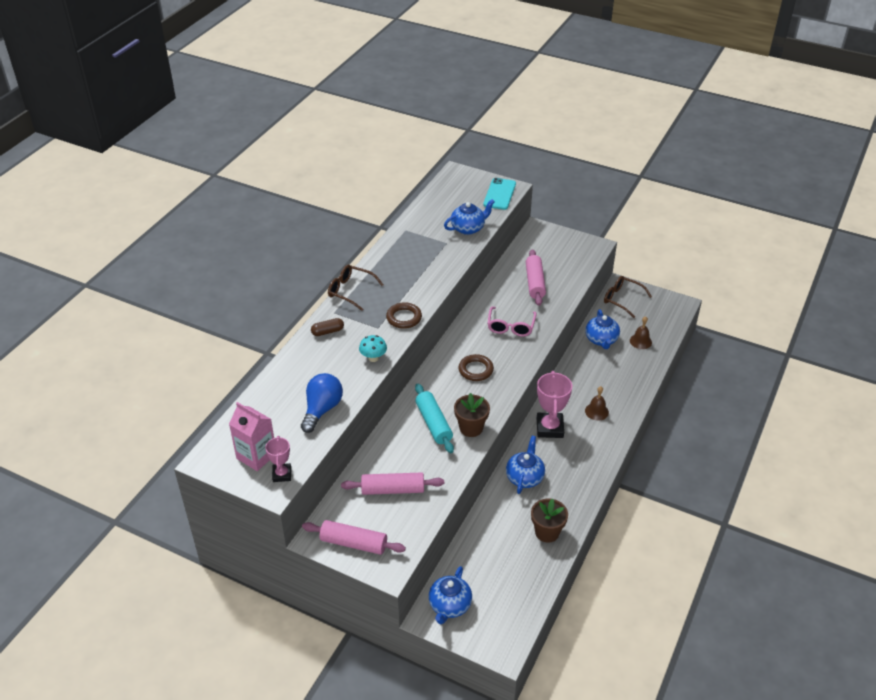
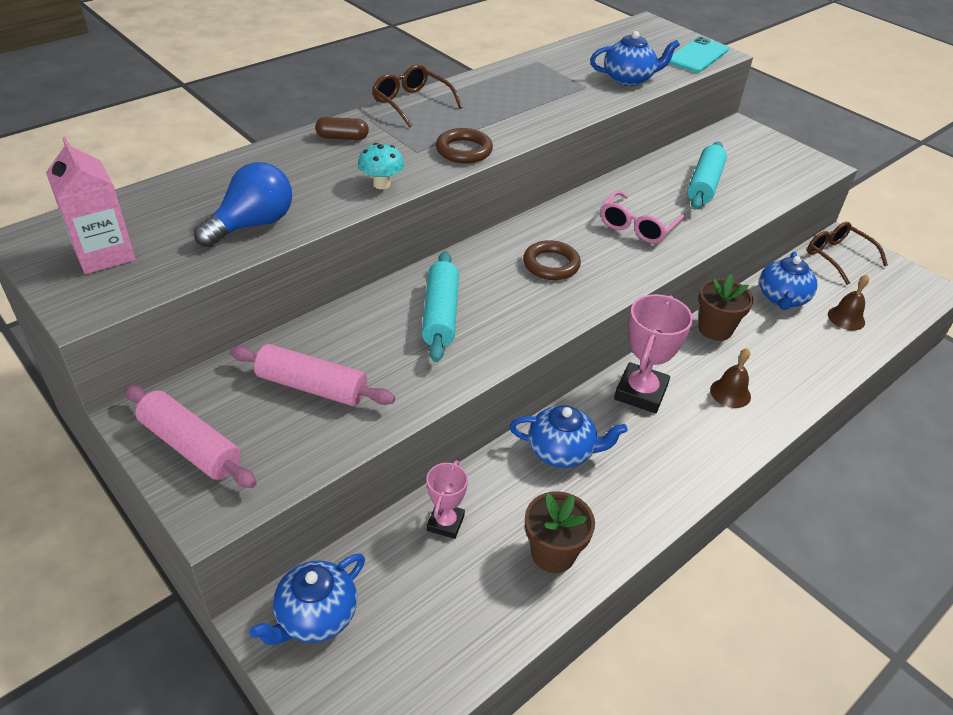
camera: 20 degrees right, 0 degrees up
pink trophy [265,436,291,482] -> pink trophy moved to [427,461,468,539]
brown flower pot [454,393,490,437] -> brown flower pot moved to [698,274,754,341]
blue teapot [506,436,545,494] -> blue teapot turned 60 degrees clockwise [509,405,627,468]
pink rolling pin [526,249,546,306] -> turquoise rolling pin [687,142,727,209]

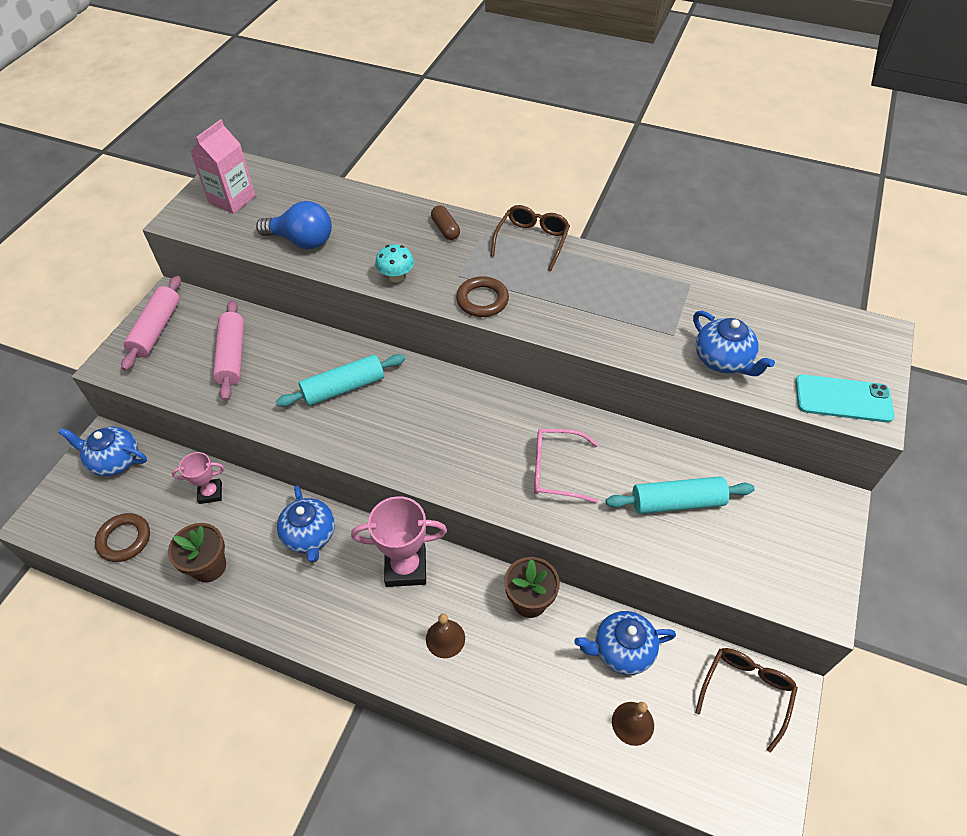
camera: 65 degrees right, 10 degrees up
brown ring [523,240,581,280] -> brown ring moved to [95,513,150,562]

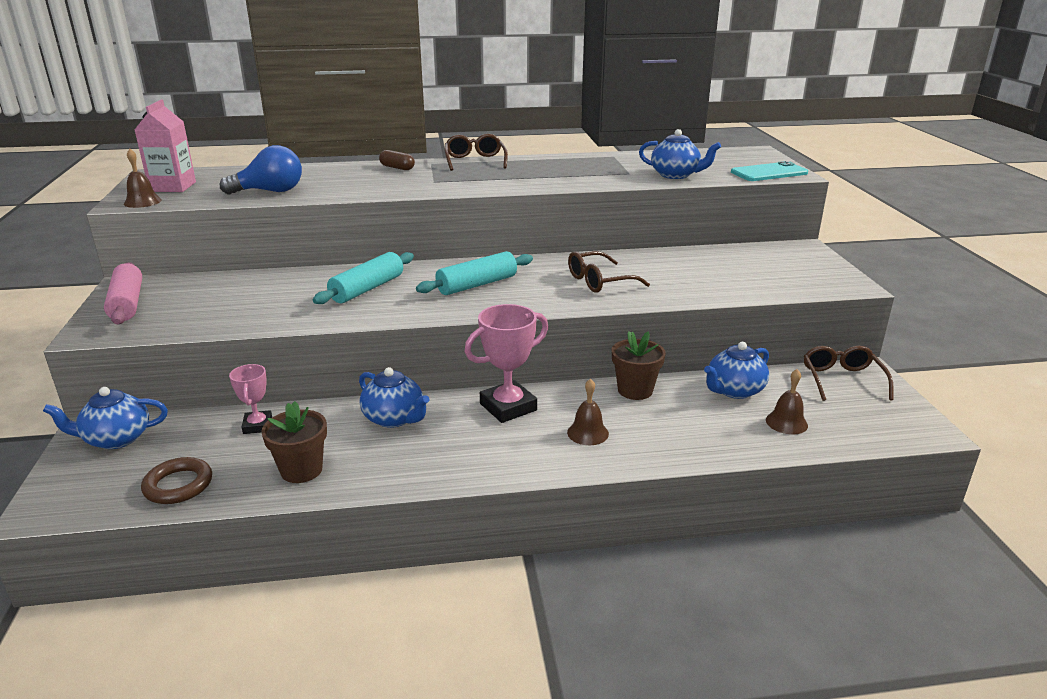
camera: 30 degrees left, 25 degrees down
pink trophy [172,452,224,504] -> pink trophy turned 60 degrees counterclockwise [229,364,272,434]
pink rolling pin [213,300,244,401] -> none
turquoise mushroom [375,244,414,283] -> none
brown ring [456,276,509,317] -> none
pink glasses [534,429,598,503] -> brown glasses [568,251,650,293]
turquoise rolling pin [606,476,755,514] -> turquoise rolling pin moved to [416,251,533,295]
none -> brown bell [124,149,162,208]

